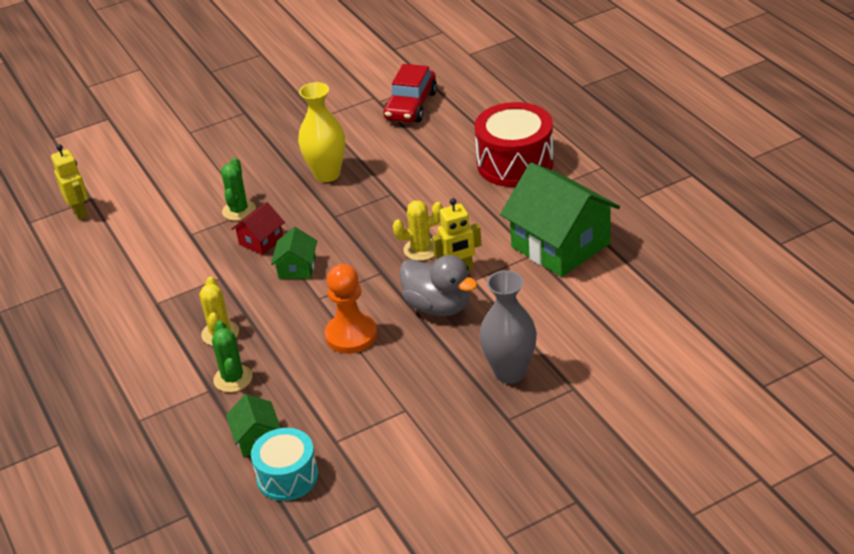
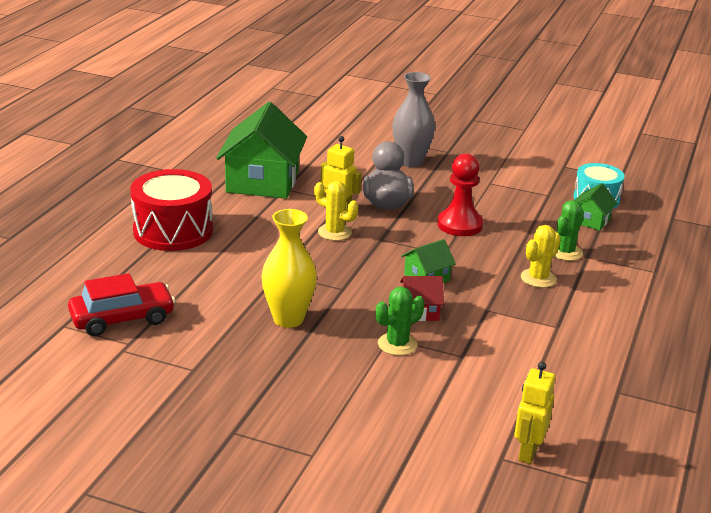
camera: 135 degrees left, 10 degrees down
orange pawn [325,264,377,354] -> red pawn [437,153,483,236]

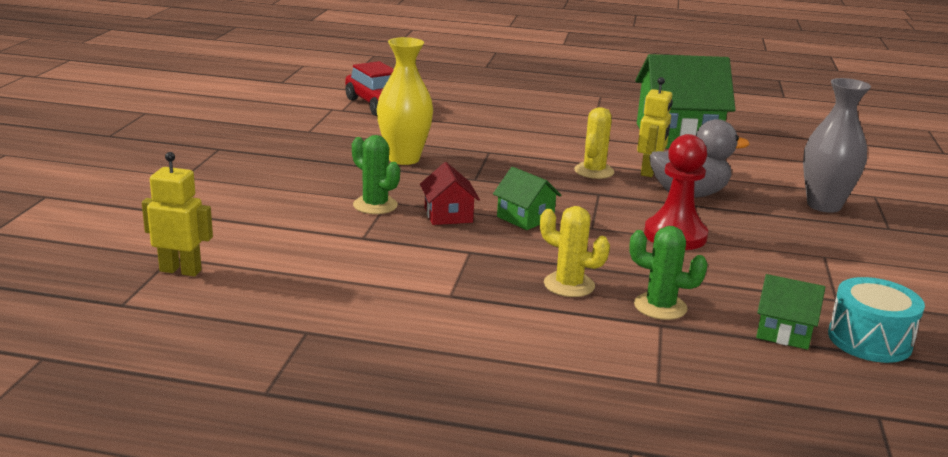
camera: 80 degrees right, 5 degrees down
red drum [130,169,213,251] -> none

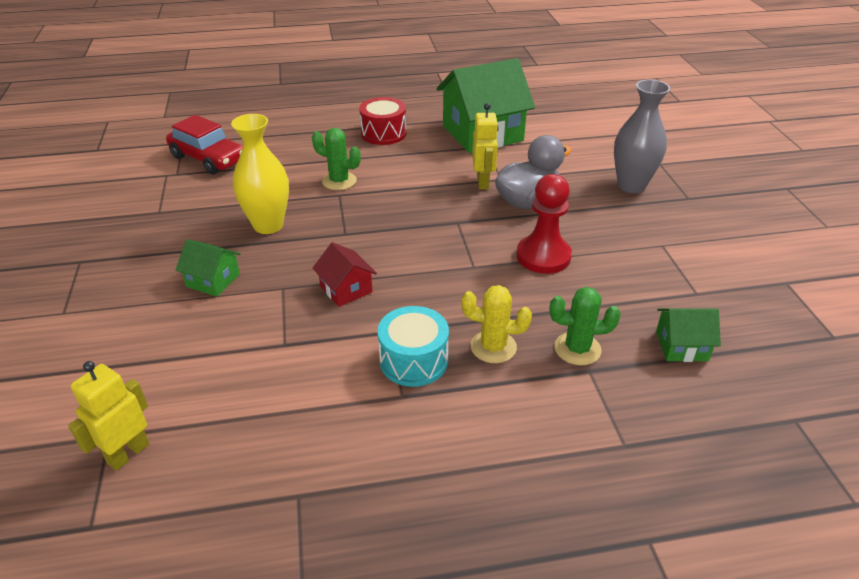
camera: 20 degrees left, 15 degrees up
yellow robot [142,152,213,276] -> yellow robot turned 45 degrees counterclockwise [68,361,149,471]
green cactus [352,135,400,214] -> green cactus moved to [312,128,361,190]
green house [493,167,562,230] -> green house moved to [176,239,241,297]
yellow cactus [574,107,614,179] -> none
turquoise drum [828,277,925,363] -> turquoise drum moved to [378,306,449,387]
none -> red drum [359,97,407,145]

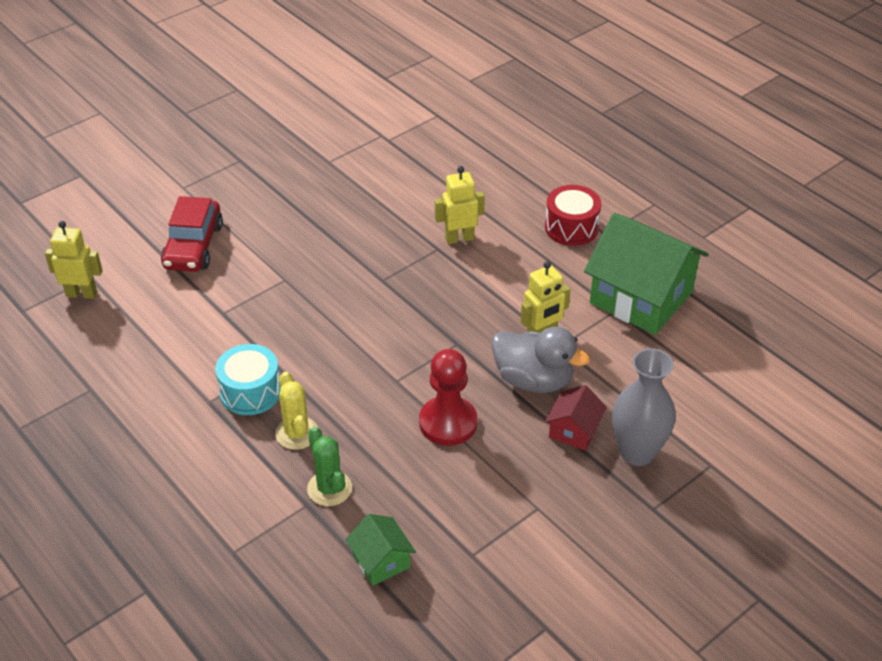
camera: 60 degrees right, 5 degrees up
red car [166,115,243,174] -> red car moved to [161,196,223,272]
green house [176,239,241,297] -> none
yellow vase [231,114,289,234] -> none
green cactus [312,128,361,190] -> yellow robot [435,166,485,244]
red house [313,242,377,307] -> red house moved to [545,385,607,451]

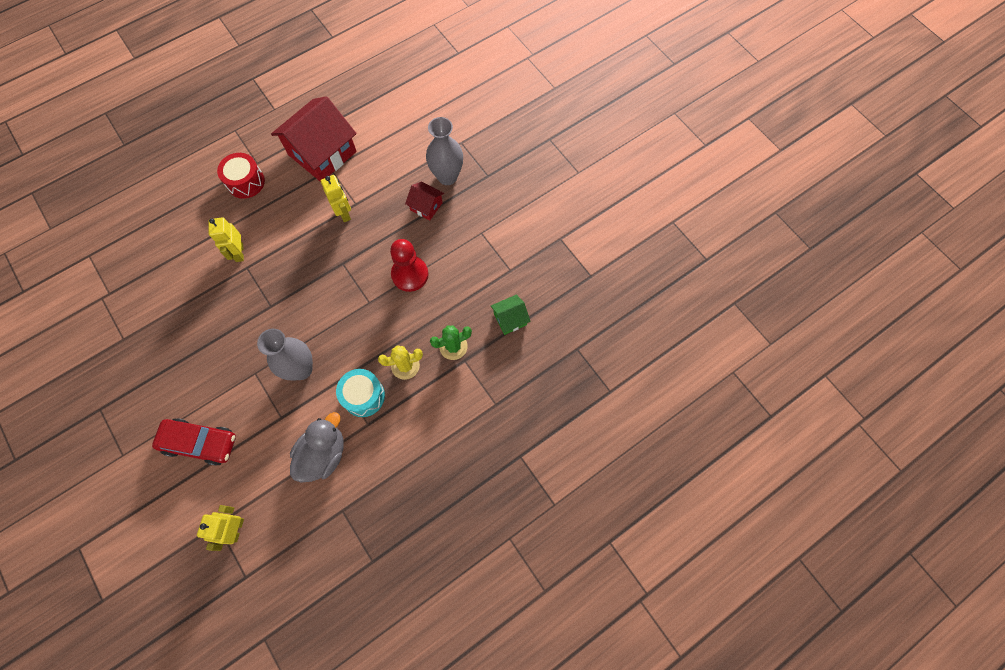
camera: 85 degrees left, 25 degrees up
grey duck [491,327,590,393] -> grey duck moved to [290,412,344,482]
green house [584,212,709,335] -> red house [271,96,357,182]
none -> grey vase [257,329,313,381]

